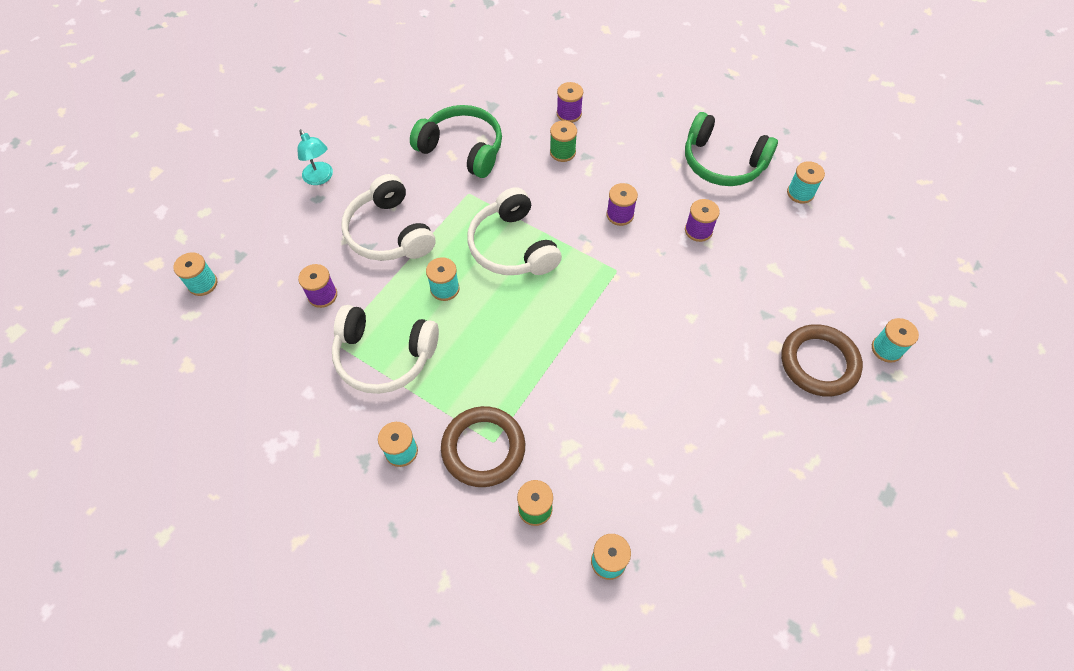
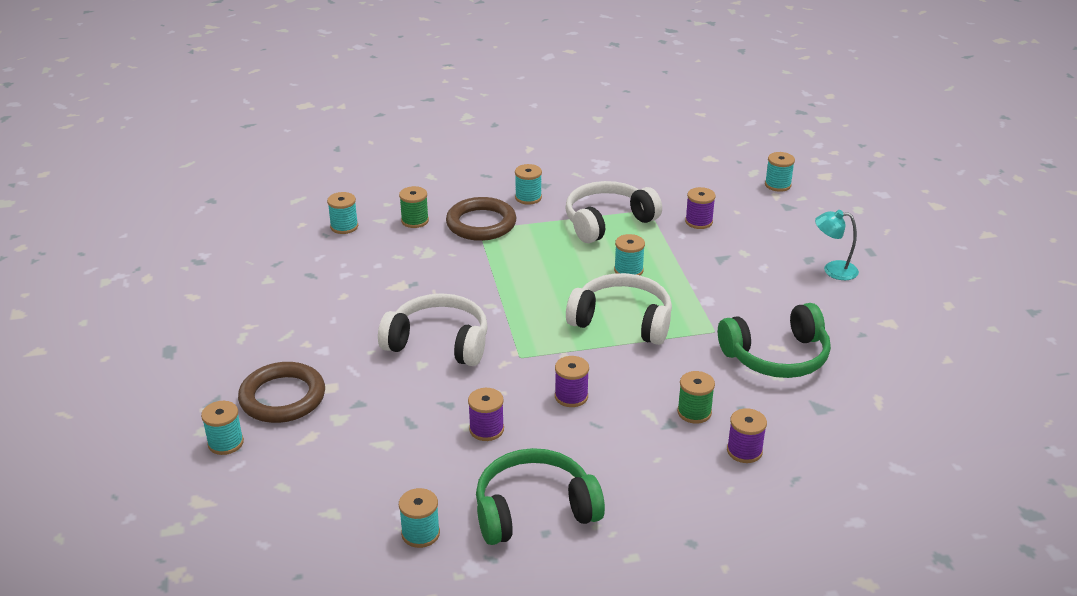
camera: 135 degrees right, 25 degrees down
white headphones [342,174,435,261] -> white headphones moved to [378,293,488,366]

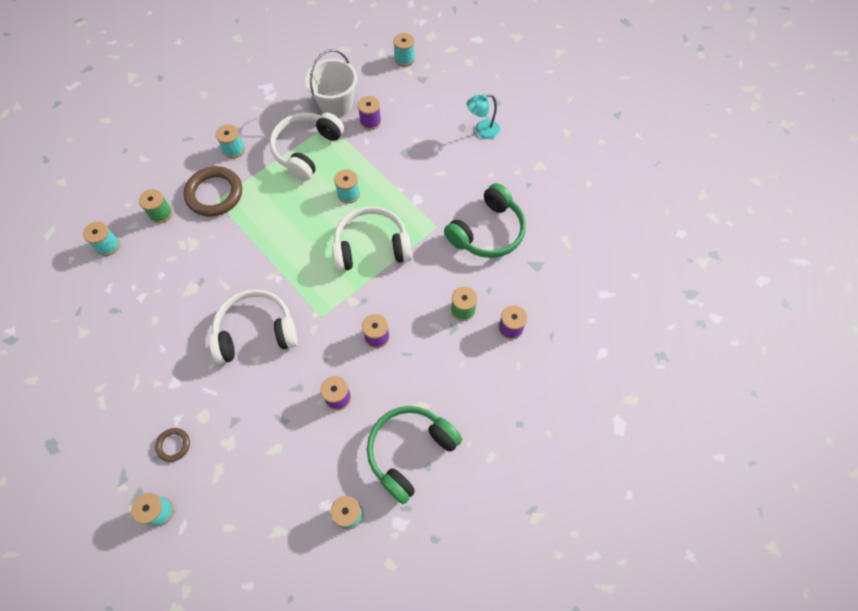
camera: 30 degrees left, 30 degrees up
brown ring [238,362,325,423] -> brown ring [155,428,190,462], size x0.49
none -> white bucket [305,49,357,117]

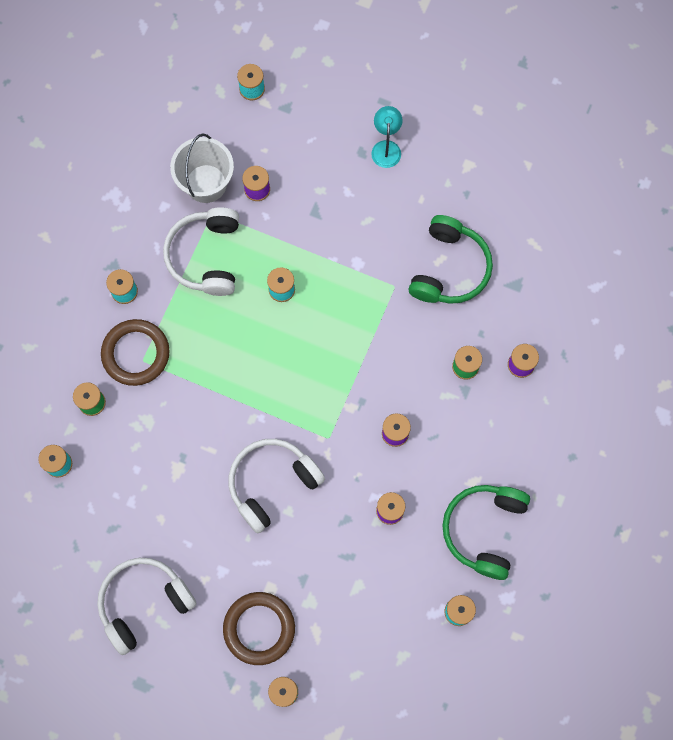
camera: 25 degrees left, 10 degrees up
brown ring [155,428,190,462] -> brown ring [223,592,295,665], size x2.03
white headphones [332,206,412,272] -> white headphones moved to [97,558,197,655]
turquoise lamp [467,94,500,139] -> turquoise lamp turned 135 degrees clockwise [371,106,402,168]

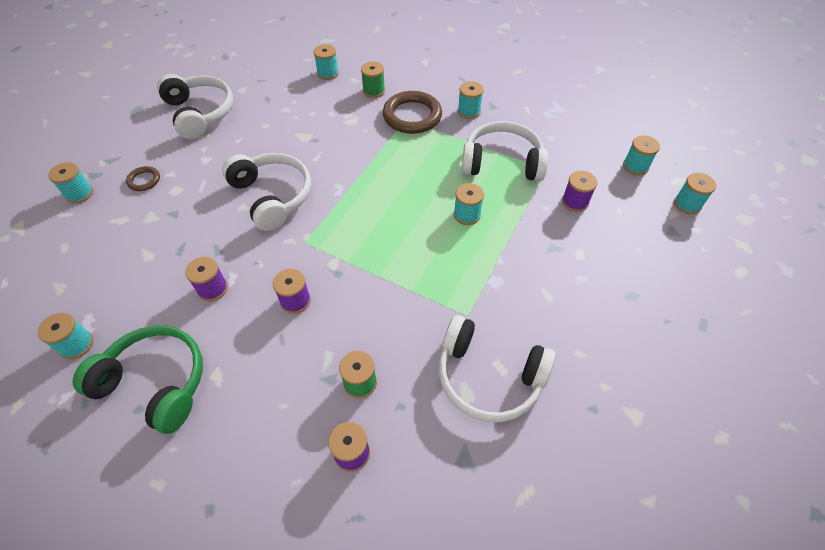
camera: 95 degrees right, 20 degrees down
white bucket [170,133,234,203] -> none
brown ring [223,592,295,665] -> brown ring [126,166,160,191], size x0.49
turquoise lamp [371,106,402,168] -> none
green headphones [409,215,493,304] -> white headphones [439,315,556,422]
none -> turquoise spool [623,135,660,175]

